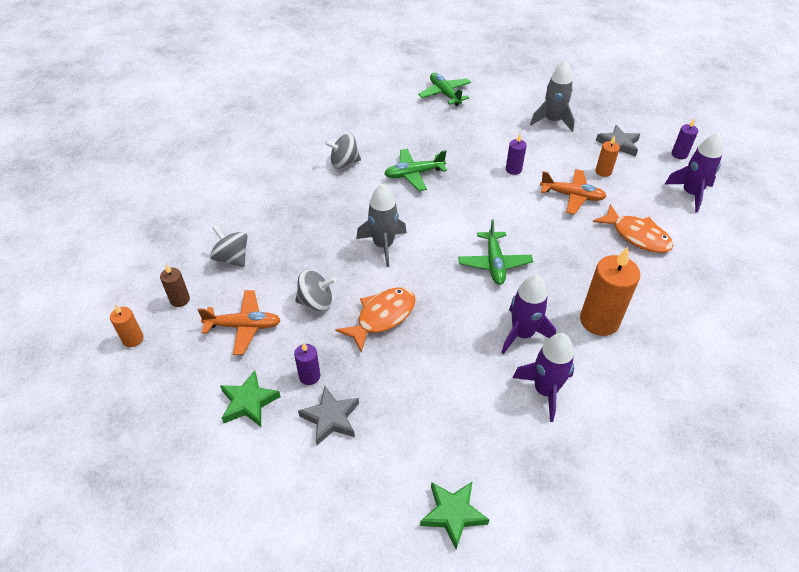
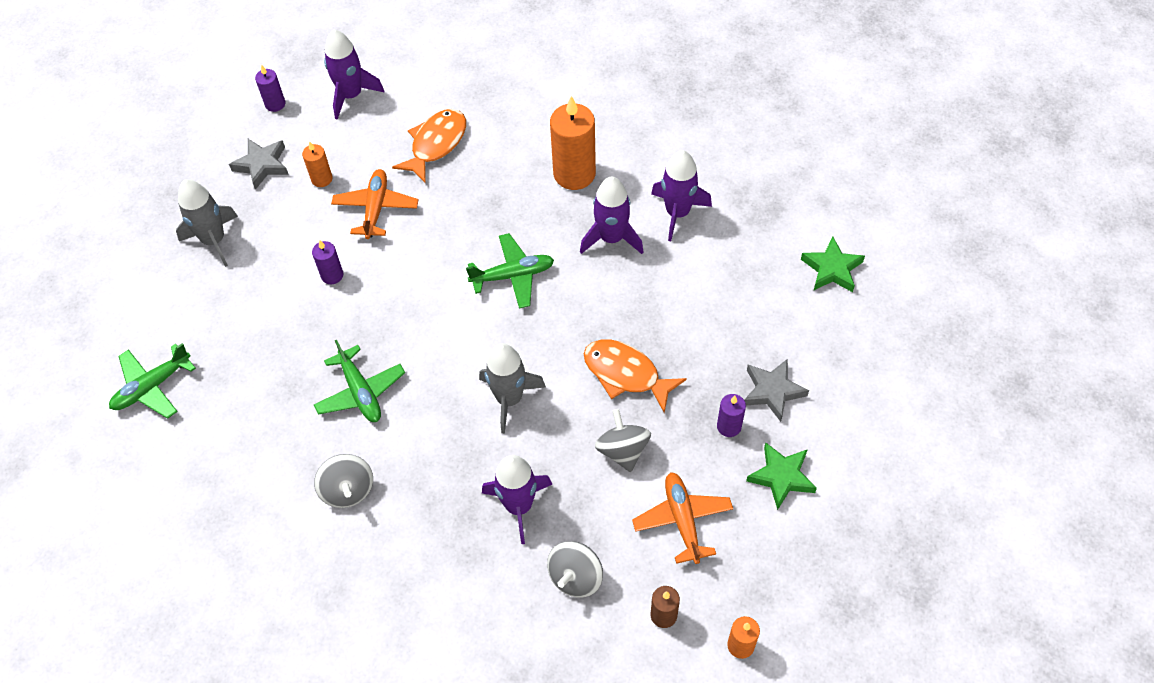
camera: 100 degrees left, 10 degrees up
none -> purple rocket [482,455,553,544]

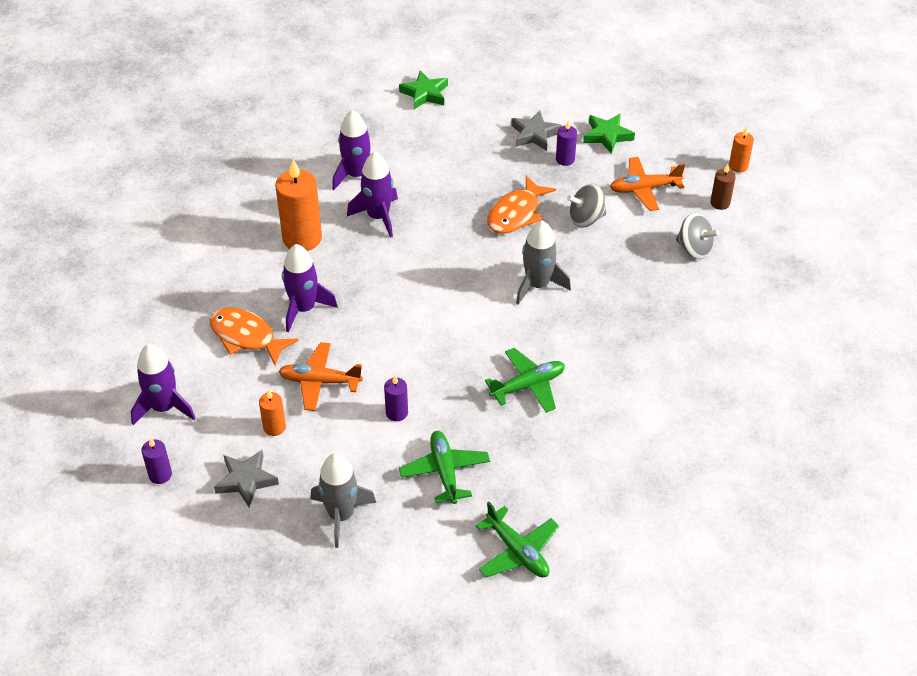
camera: 90 degrees left, 10 degrees down
grey spinning top [314,454,373,508] -> none
green plane [466,233,554,308] -> green plane moved to [399,431,490,504]
purple rocket [482,455,553,544] -> purple rocket moved to [282,244,338,332]

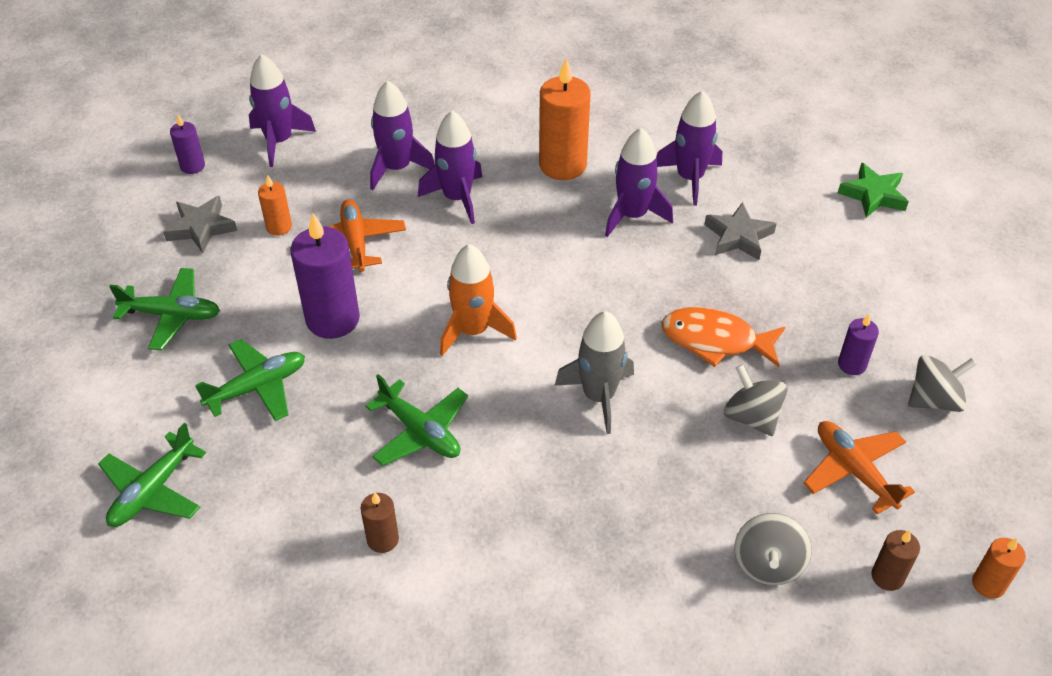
camera: 70 degrees right, 0 degrees up
orange fish [210,308,299,365] -> purple rocket [370,80,435,190]
grey rocket [311,453,376,548] -> green plane [109,268,220,350]
purple candle [384,375,408,421] -> purple candle [290,213,360,339], size x1.95
grey star [511,110,562,151] -> grey star moved to [704,202,777,260]
green star [583,114,635,154] -> grey spinning top [908,355,977,412]
none -> brown candle [361,492,399,553]
none -> orange rocket [440,244,517,356]

